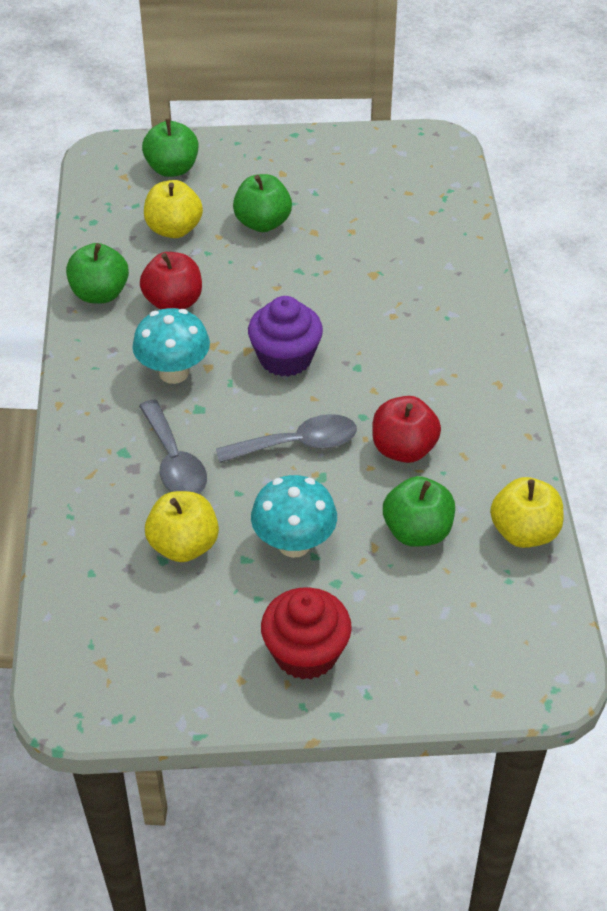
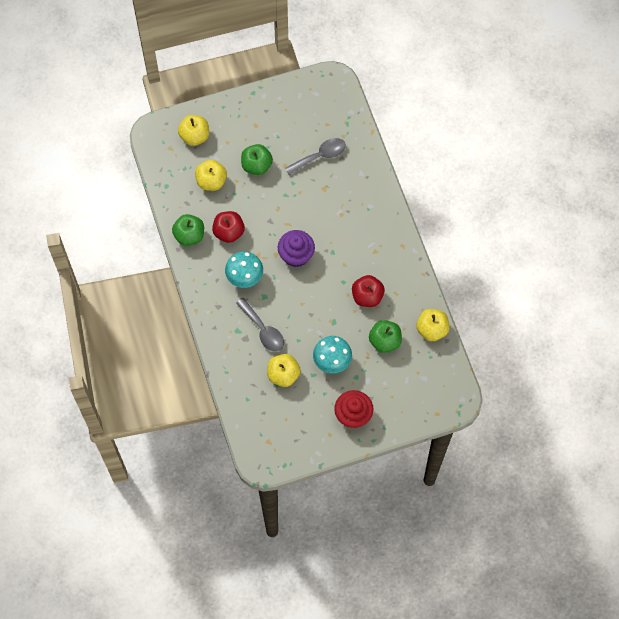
camera: 15 degrees left, 20 degrees up
green apple [142,118,198,177] -> yellow apple [178,115,209,146]
grey spoon [216,414,357,463] -> grey spoon moved to [285,138,346,175]

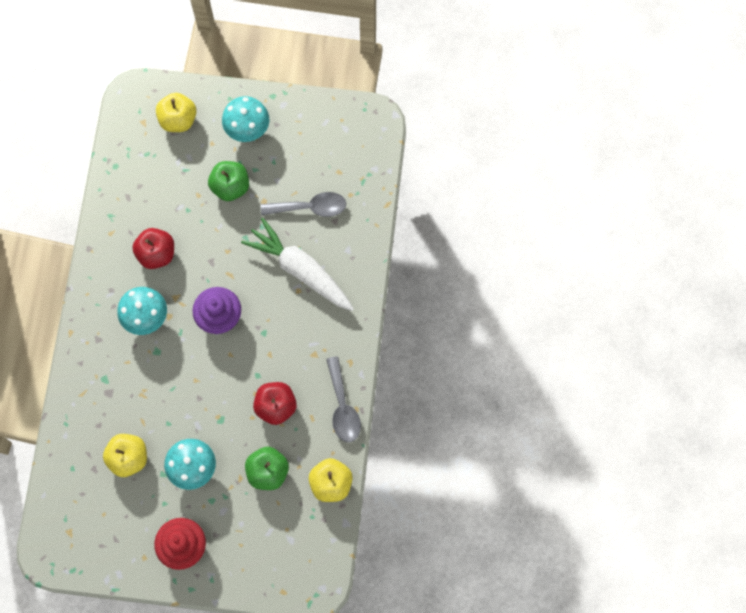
camera: 25 degrees right, 5 degrees up
green apple [172,214,204,246] -> none
yellow apple [195,160,227,191] -> none
grey spoon [236,298,284,352] -> grey spoon moved to [326,356,361,442]
none -> turquoise mushroom [222,96,269,142]
none -> white carrot [241,217,354,311]

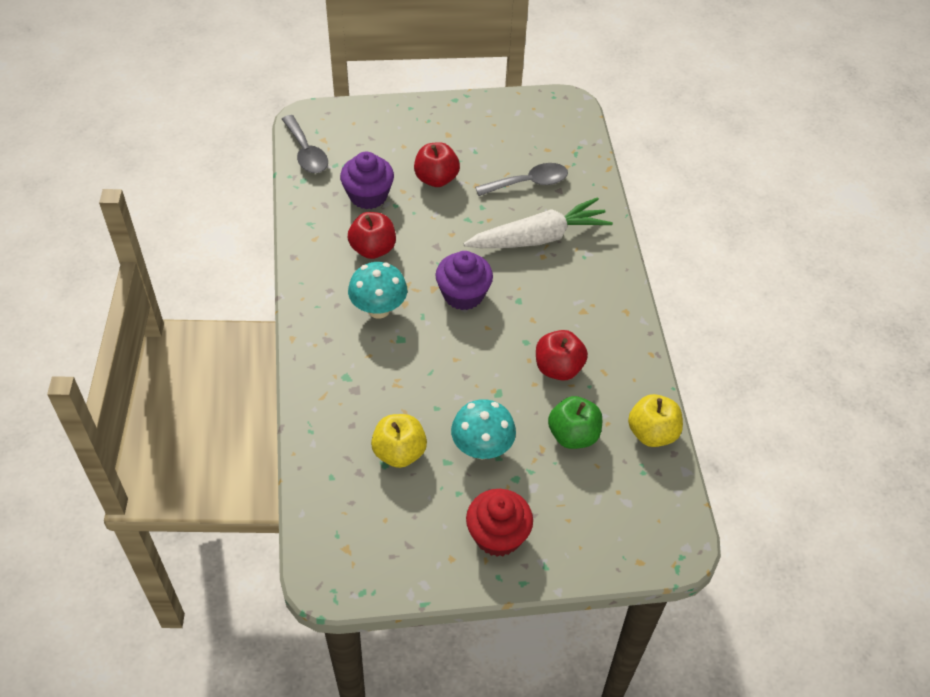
camera: 15 degrees left, 20 degrees down
yellow apple [156,93,197,132] -> none
green apple [208,161,249,201] -> red apple [414,142,460,187]
turquoise mushroom [222,96,269,142] -> none
white carrot [241,217,354,311] -> white carrot turned 135 degrees clockwise [464,197,613,248]
grey spoon [326,356,361,442] -> grey spoon moved to [282,115,328,173]
none -> purple cupcake [340,152,394,209]

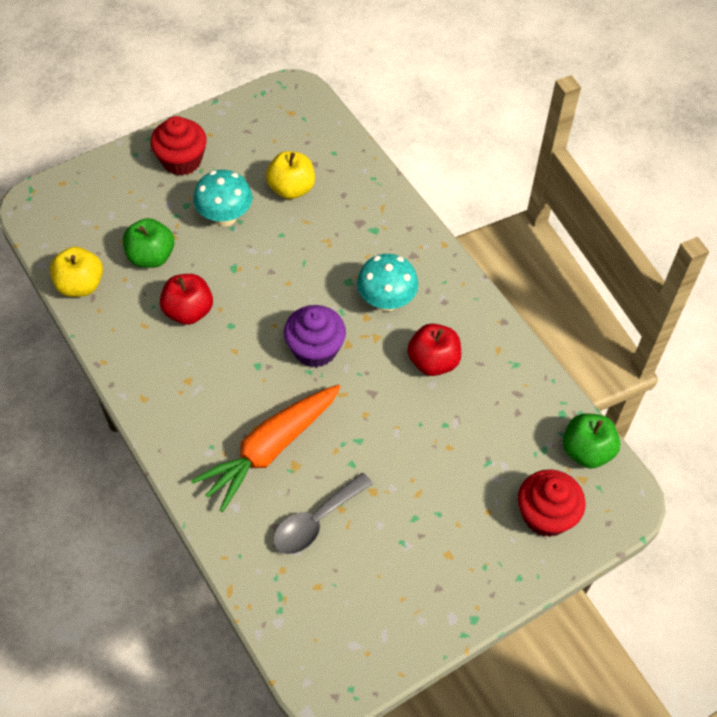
camera: 155 degrees right, 5 degrees up
grey spoon [282,115,328,173] -> green apple [563,413,620,469]
purple cupcake [340,152,394,209] -> none
red apple [414,142,460,187] -> none
white carrot [464,197,613,248] -> orange carrot [191,385,341,512]
none -> red cupcake [518,469,586,537]

